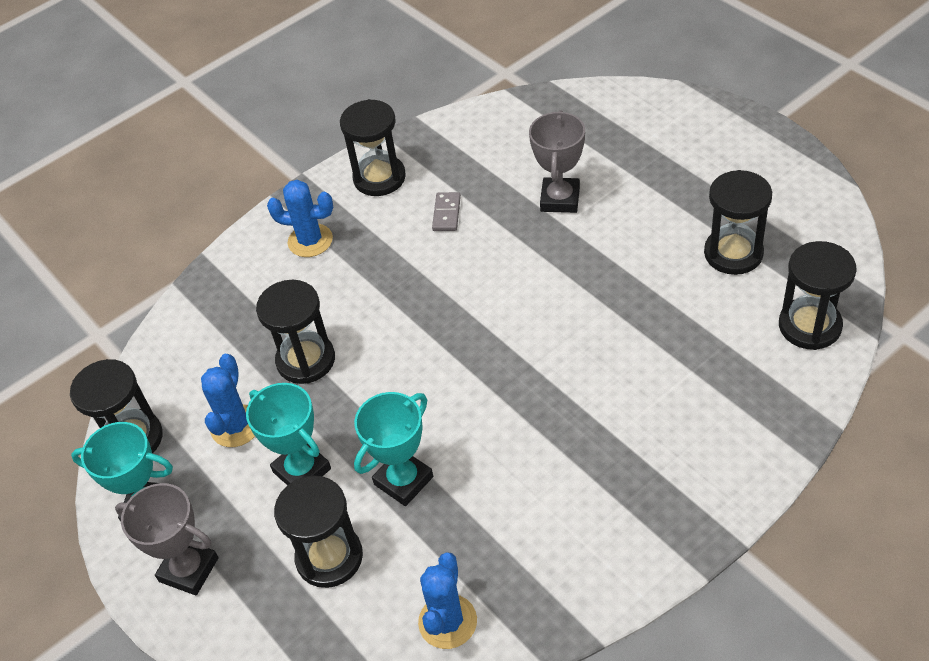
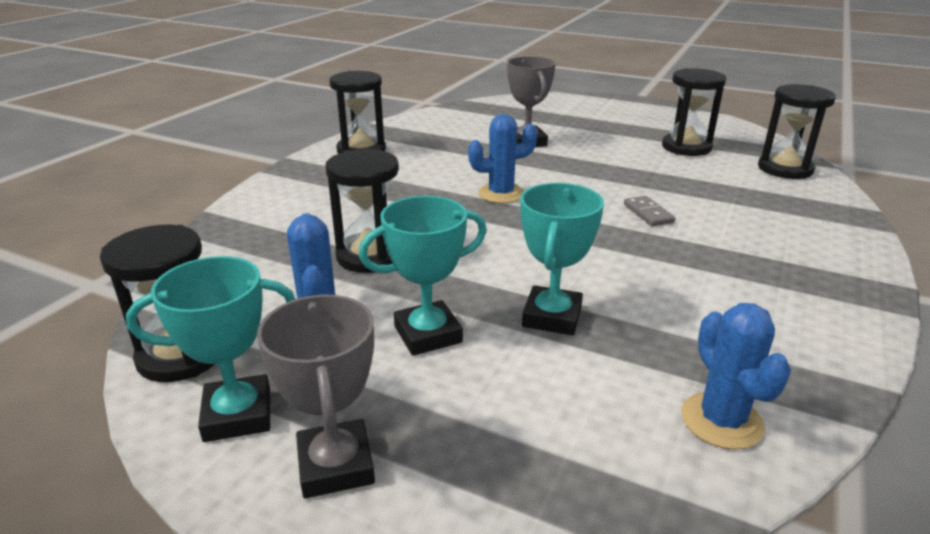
camera: 30 degrees left, 20 degrees down
grey trophy [115,483,219,596] -> grey trophy turned 75 degrees clockwise [257,295,375,499]
turquoise trophy [246,383,331,485] -> turquoise trophy turned 45 degrees counterclockwise [359,196,487,356]
blue cactus [267,180,333,257] -> blue cactus moved to [468,114,538,203]
black hourglass [274,476,363,588] -> none
grey domino [432,192,461,231] -> grey domino moved to [624,196,675,226]

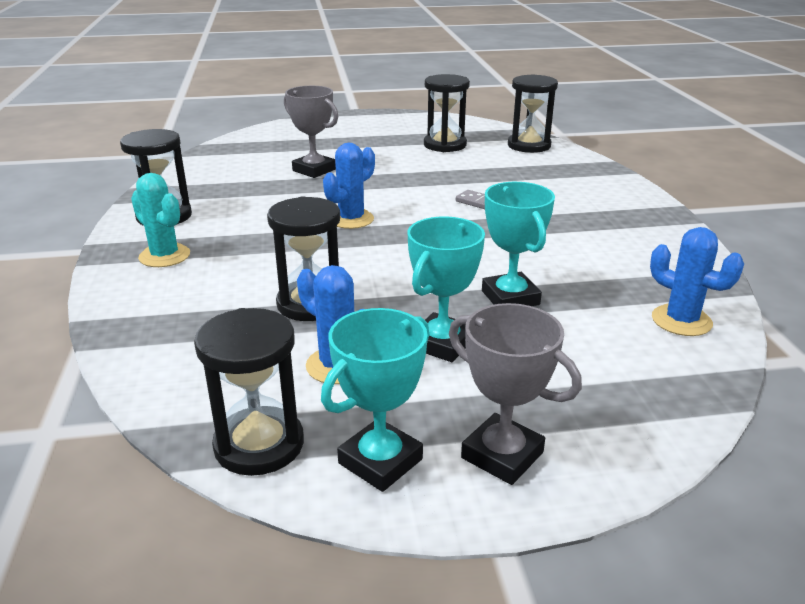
camera: 35 degrees left, 0 degrees up
none -> turquoise cactus [131,173,190,267]

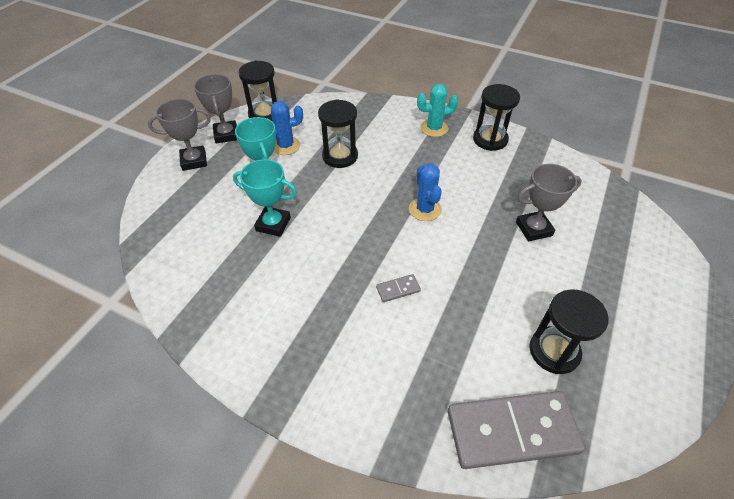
camera: 125 degrees right, 20 degrees up
turquoise trophy [321,308,429,492] -> grey trophy [194,74,237,144]
black hourglass [508,74,558,153] -> grey domino [448,391,585,469]
blue cactus [650,227,744,336] -> none

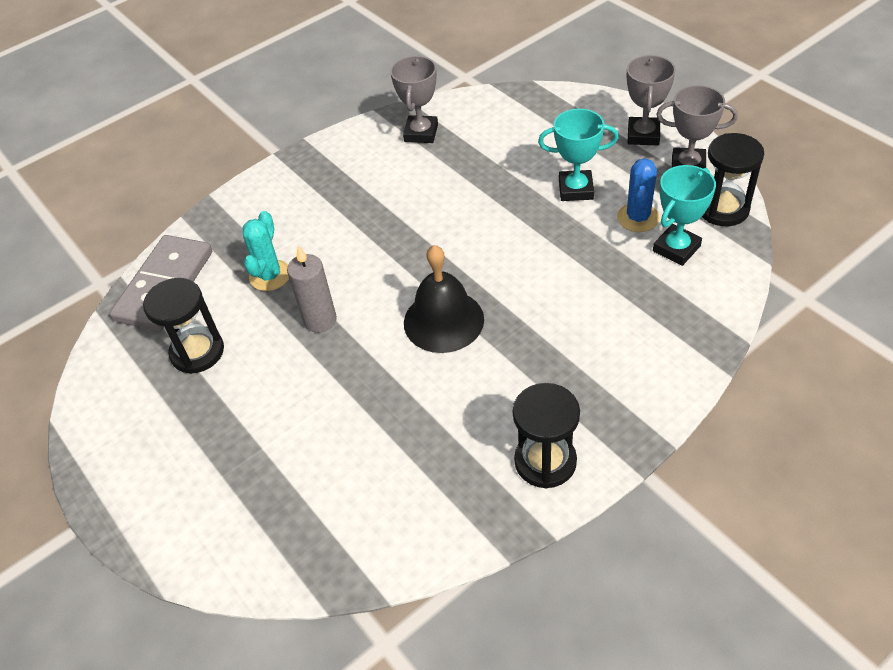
camera: 120 degrees right, 0 degrees up
turquoise trophy [233,159,297,237] -> turquoise trophy moved to [653,165,716,266]
black hourglass [318,100,358,168] -> none
grey domino [376,274,421,302] -> none
blue cactus [409,163,442,221] -> black bell [404,245,484,353]
turquoise cactus [417,84,458,137] -> turquoise cactus moved to [242,211,289,291]
grey trophy [516,164,582,242] -> grey trophy moved to [390,56,438,143]
none -> grey candle [287,246,337,333]

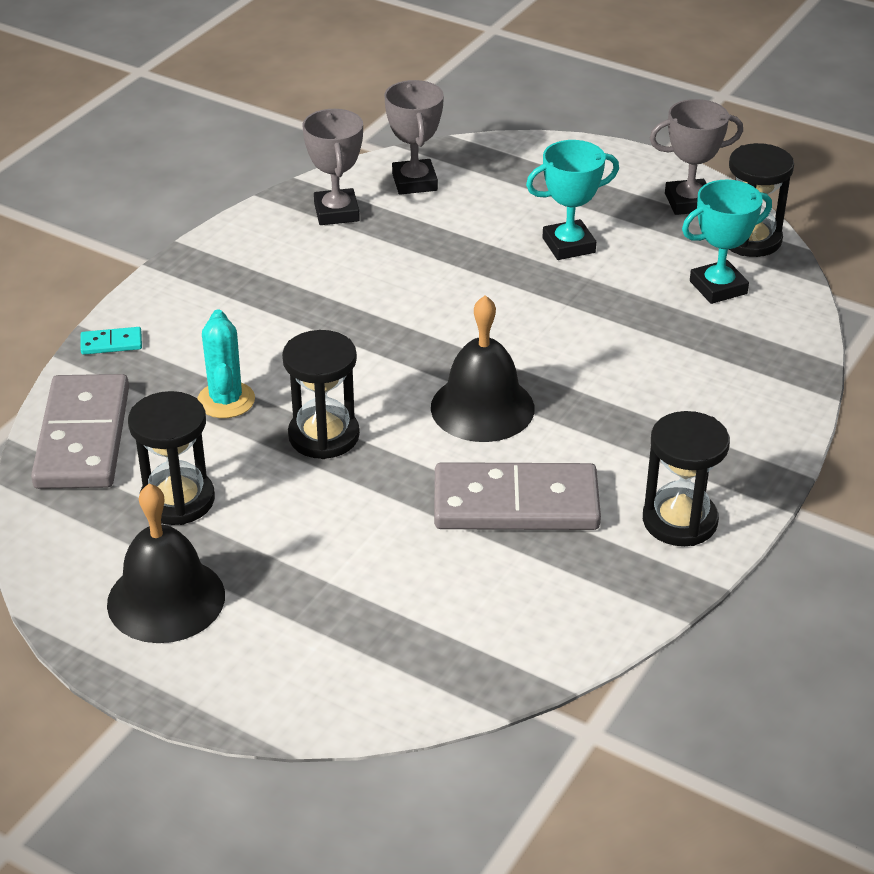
camera: 25 degrees left, 10 degrees down
grey candle [287,246,337,333] -> black hourglass [282,330,360,459]
blue cactus [617,158,660,232] -> none
grey trophy [627,55,676,145] -> grey trophy moved to [384,80,444,195]
turquoise trophy [653,165,716,266] -> turquoise trophy turned 45 degrees clockwise [682,180,772,304]
none -> turquoise domino [81,327,142,355]
none -> black bell [107,483,225,643]
none -> grey domino [434,462,601,530]

